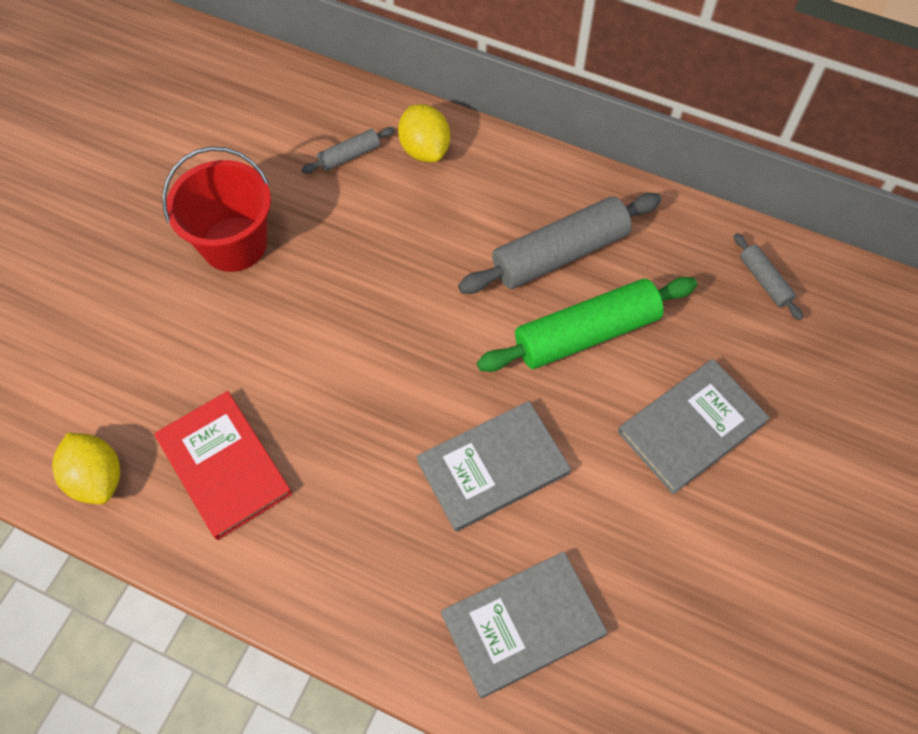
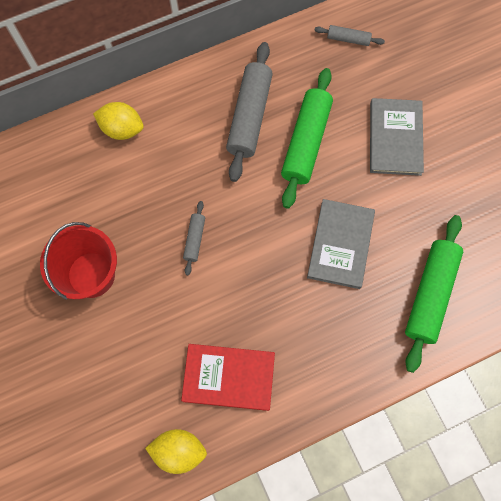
camera: 50 degrees left, 10 degrees up
grey rolling pin [301,127,395,173] -> grey rolling pin moved to [183,201,205,275]
grey book [441,551,607,698] -> green rolling pin [405,215,463,373]

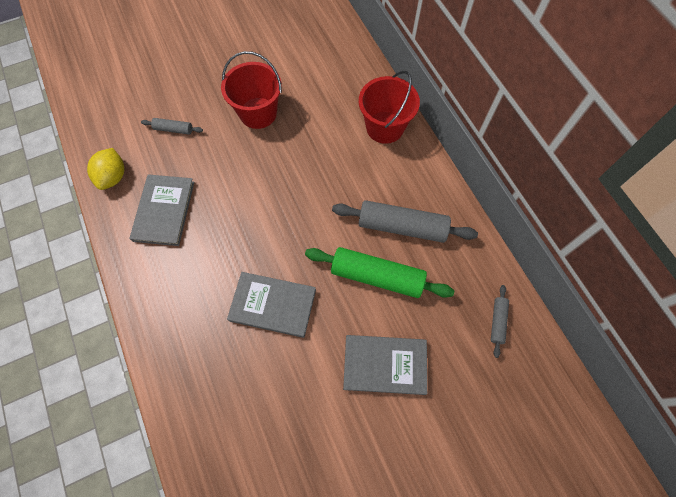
camera: 90 degrees right, 5 degrees down
yellow lemon [93,102,144,140] -> red bucket [359,71,420,144]
red book [181,344,275,411] -> grey book [129,174,194,246]
grey rolling pin [183,201,205,275] -> grey rolling pin moved to [141,118,203,135]
green rolling pin [405,215,463,373] -> none

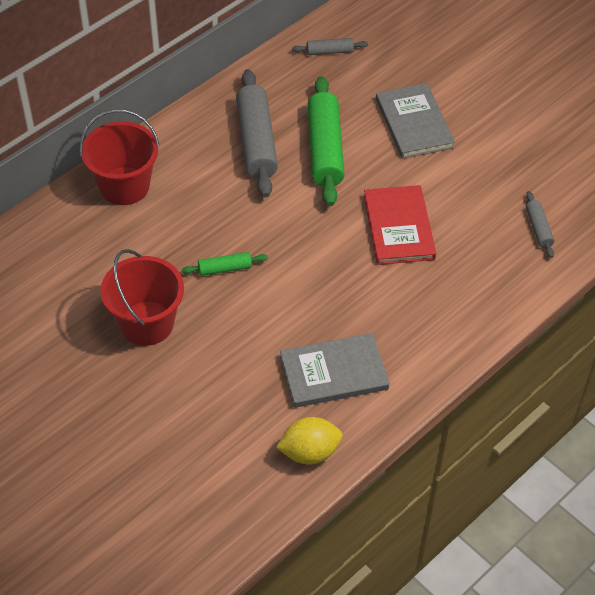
camera: 110 degrees left, 15 degrees down
grey rolling pin [141,118,203,135] -> grey rolling pin moved to [526,191,554,258]
grey book [227,272,316,338] -> red book [364,185,436,265]
none -> green rolling pin [182,252,268,276]

